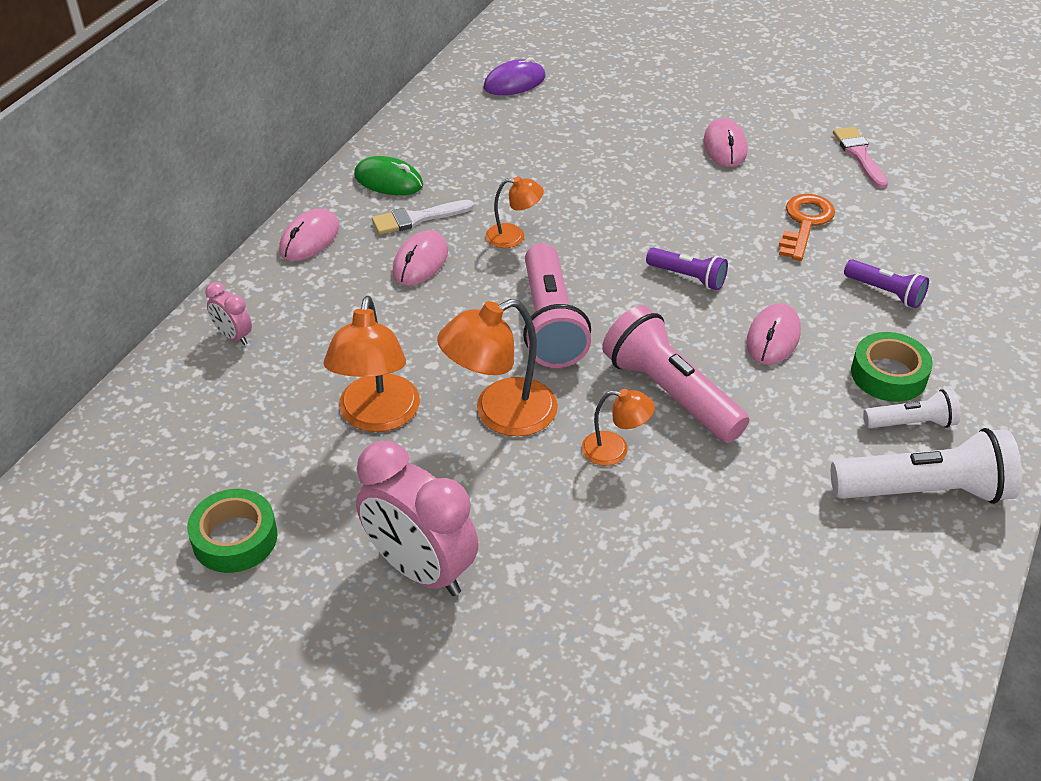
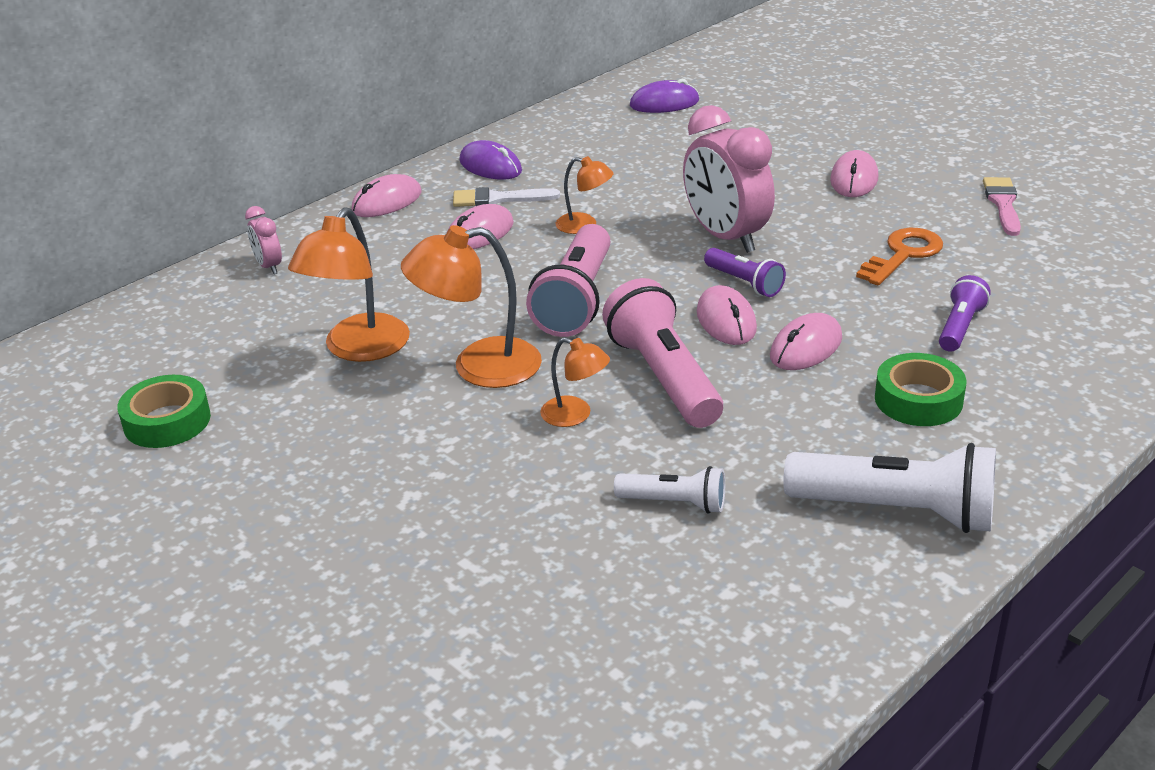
camera: 20 degrees right, 10 degrees down
green mouse [354,156,423,195] -> purple mouse [459,140,522,180]
pink clock [356,441,479,596] -> pink clock moved to [683,105,775,253]
purple flashlight [844,259,929,308] -> purple flashlight turned 120 degrees counterclockwise [939,275,991,352]
white flashlight [863,389,961,428] -> white flashlight moved to [614,466,725,514]
none -> pink mouse [697,285,757,345]

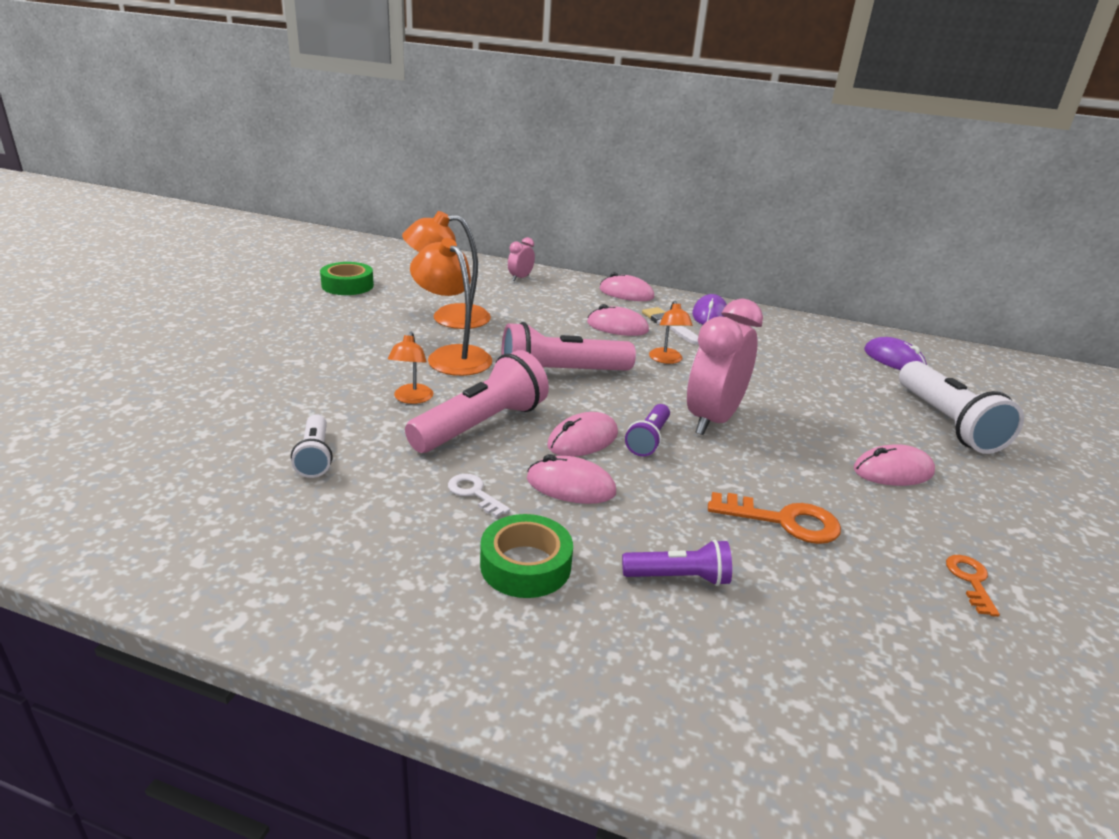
camera: 60 degrees right, 5 degrees down
white flashlight [783,443,996,533] -> white flashlight moved to [899,361,1024,454]
pink brush [983,177,1021,236] -> orange key [946,555,1000,617]
none -> white key [448,474,510,518]

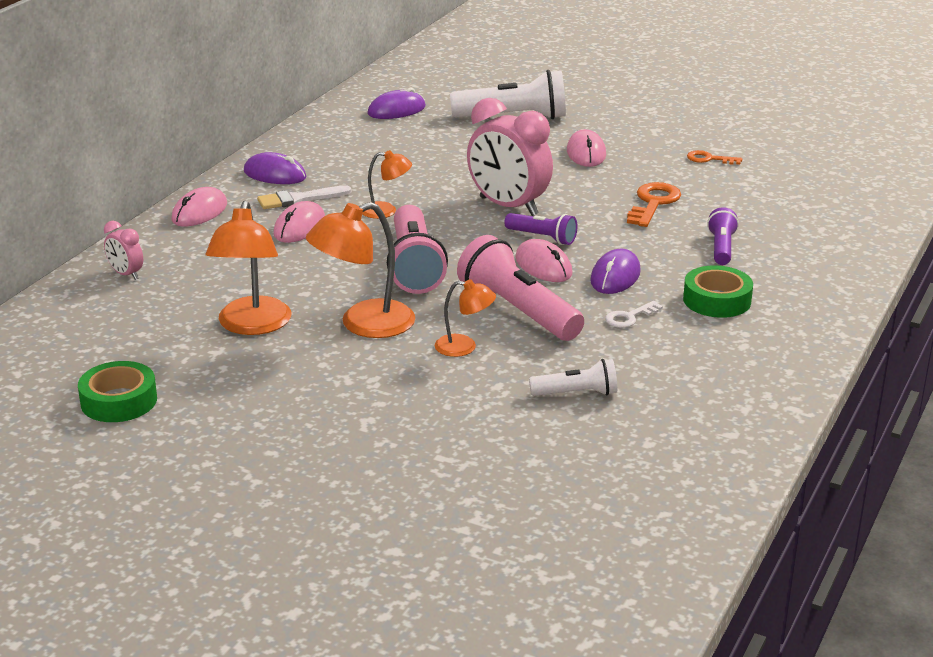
camera: 80 degrees left, 0 degrees up
pink mouse [527,454,616,504] -> purple mouse [590,249,641,294]

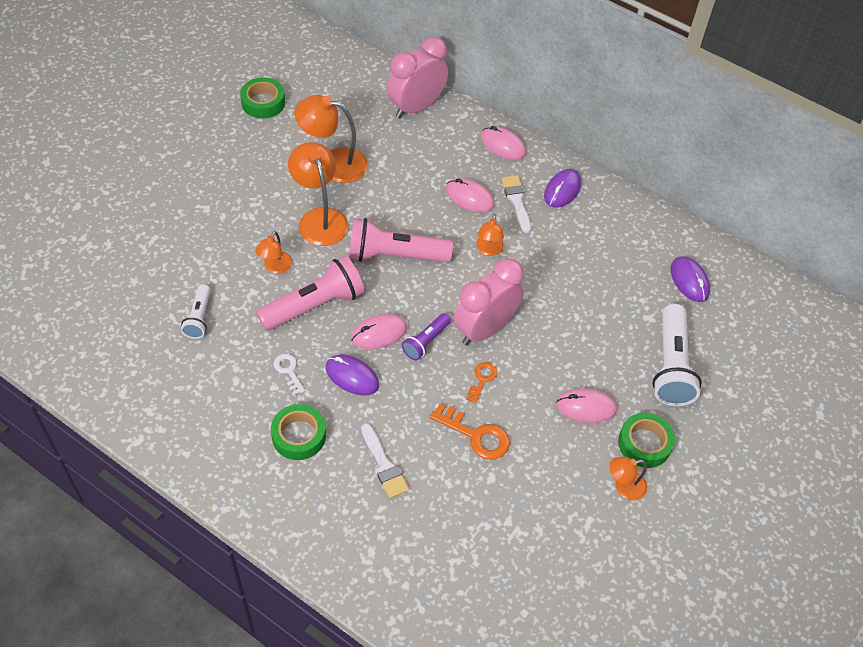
camera: 95 degrees right, 25 degrees up
pink clock [104,221,143,280] -> pink clock [387,37,448,118], size x2.14
orange key [687,150,742,165] -> orange key moved to [466,362,497,404]
purple flashlight [707,207,739,265] -> white brush [361,423,409,498]
none -> orange lamp [609,457,647,501]
none -> green tape [618,413,675,468]

